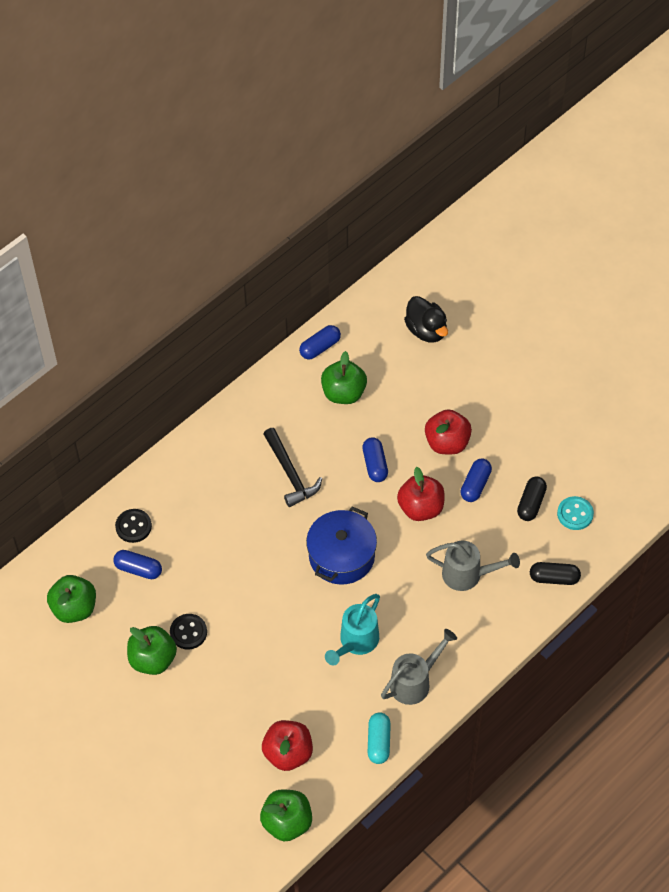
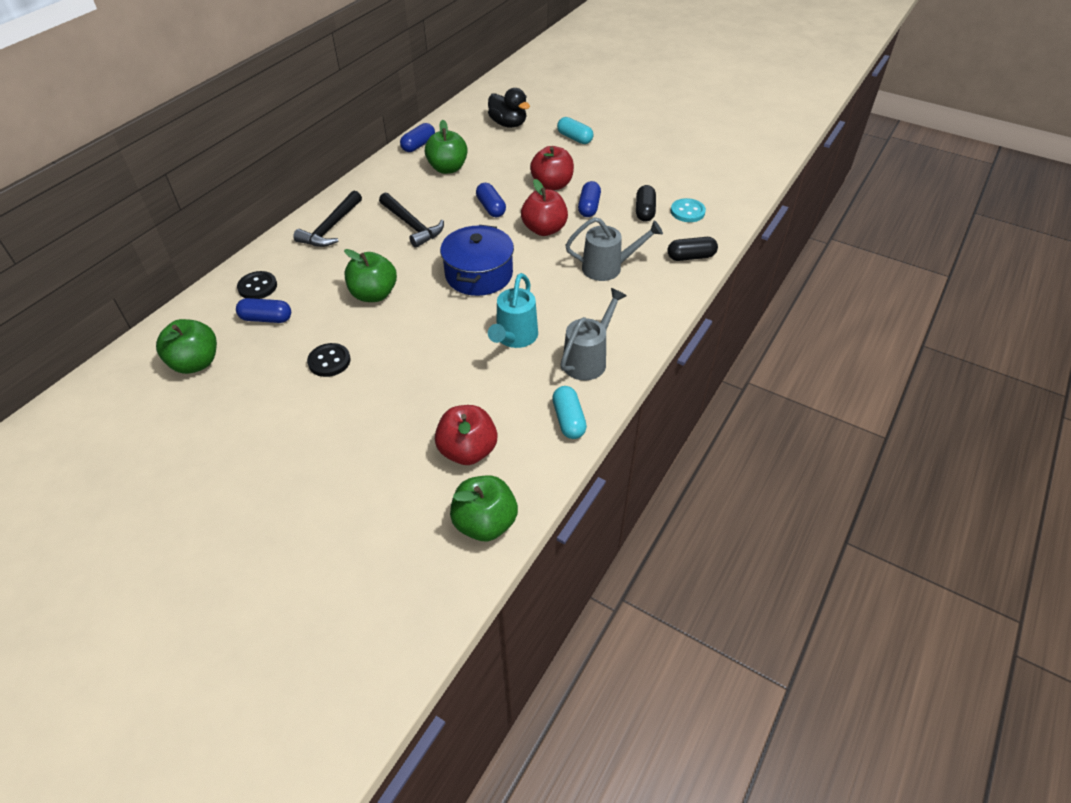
camera: 15 degrees left, 10 degrees down
green apple [127,626,177,675] -> green apple moved to [344,249,397,302]
none -> black hammer [293,191,362,247]
none -> turquoise capsule [557,117,594,144]

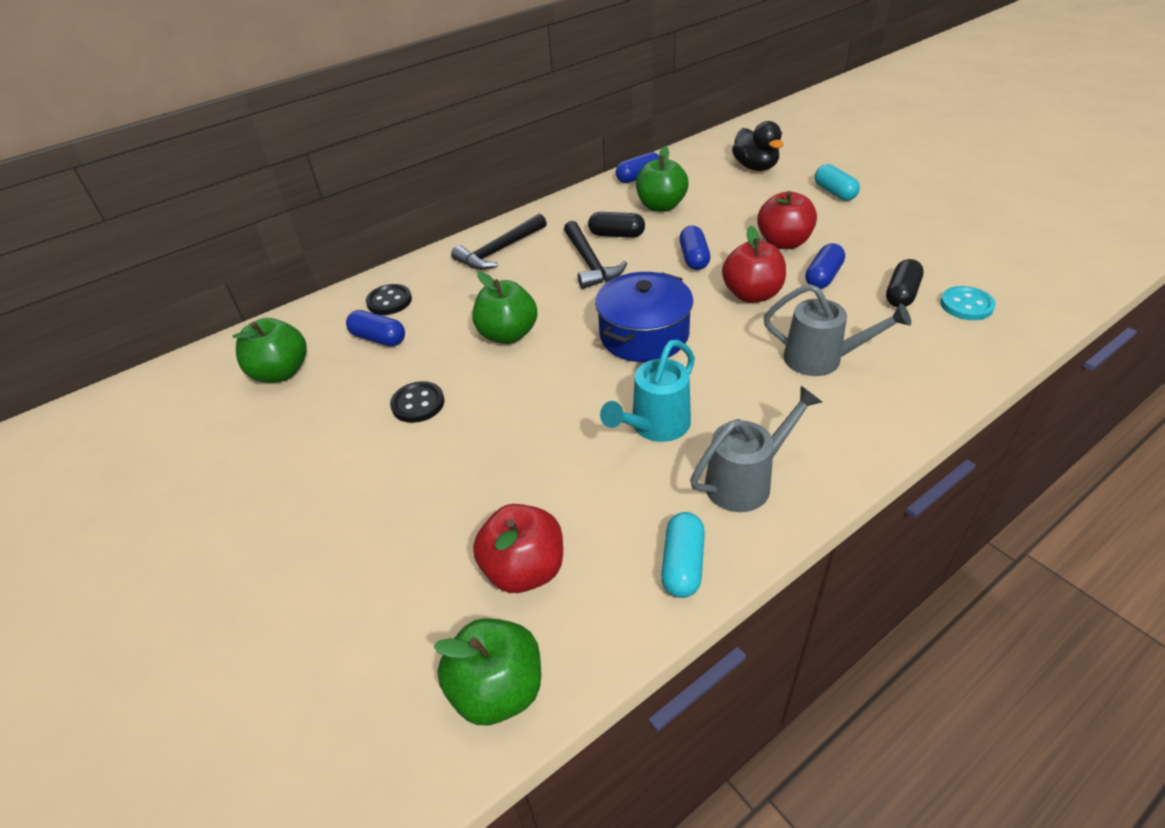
camera: 25 degrees right, 5 degrees down
black capsule [667,237,718,261] -> black capsule moved to [588,212,645,238]

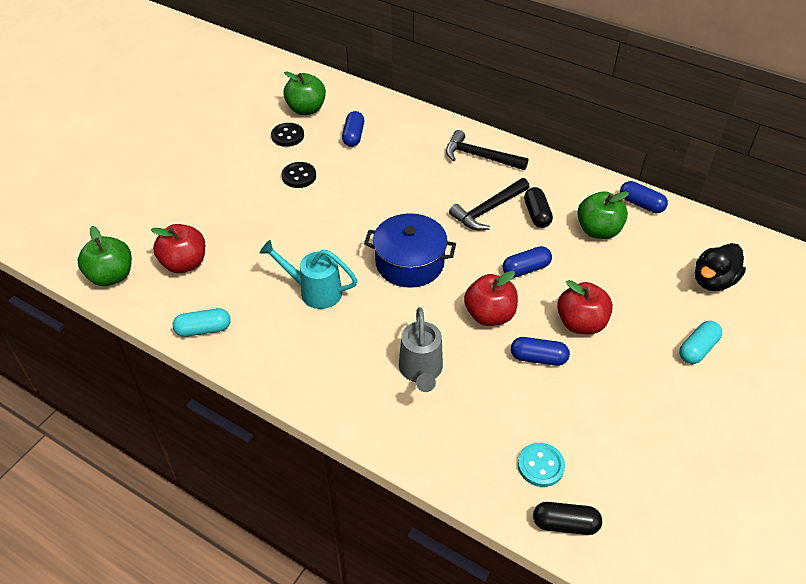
camera: 65 degrees right, 5 degrees up
black button [366,284,412,315] -> black button moved to [271,123,304,147]
green apple [472,272,538,344] -> none
grey watering can [690,386,822,512] -> none
black capsule [886,259,924,308] -> black capsule moved to [533,502,602,535]

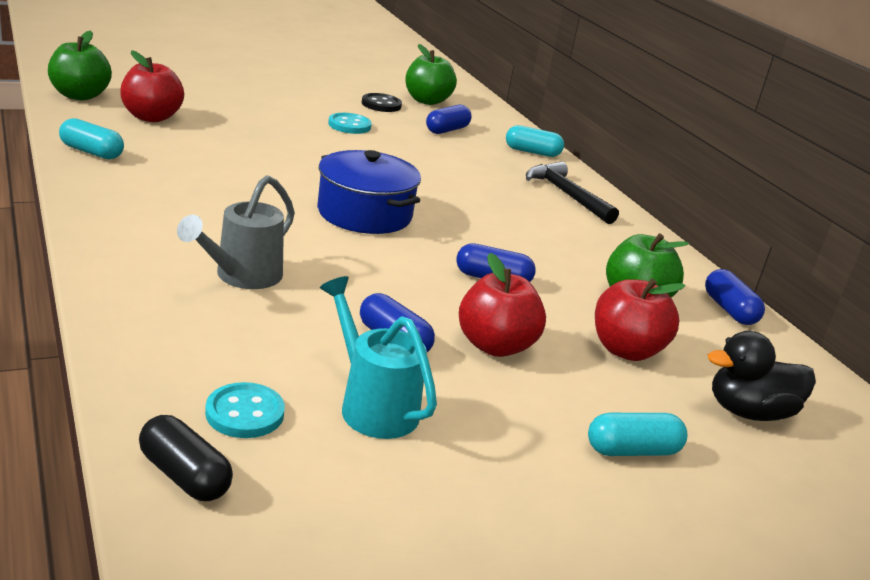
camera: 30 degrees right, 20 degrees down
turquoise watering can [260,240,357,309] -> turquoise watering can moved to [320,276,437,439]
black button [282,162,316,188] -> turquoise button [328,113,372,134]
black hammer [449,178,529,230] -> none
red apple [464,271,518,326] -> red apple moved to [595,278,686,361]
black capsule [524,187,553,228] -> none
none -> turquoise capsule [506,125,564,157]

